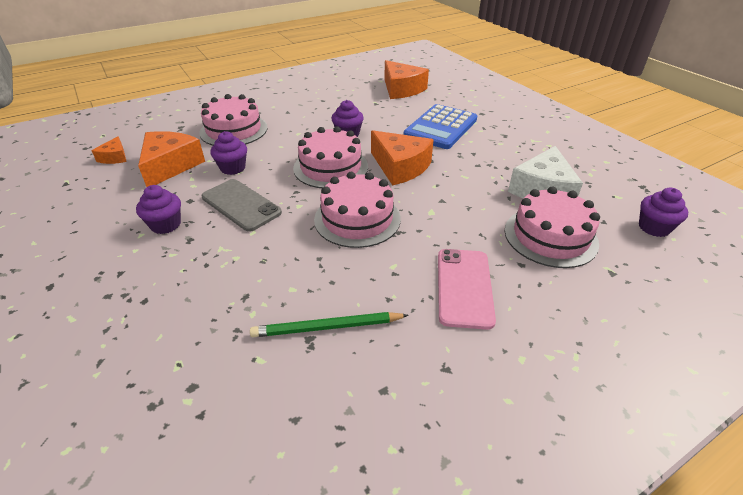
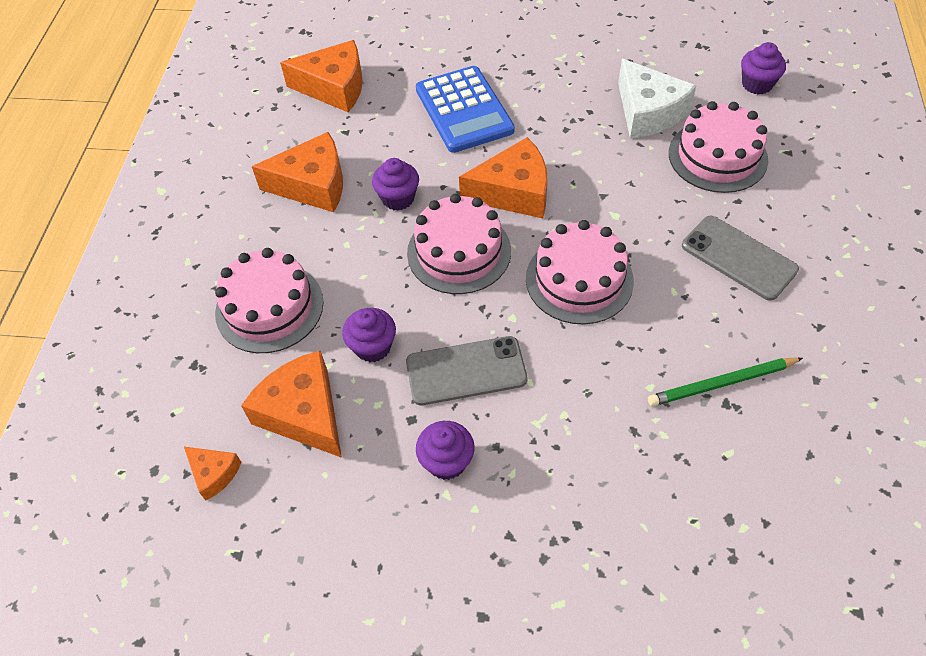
camera: 50 degrees left, 15 degrees up
green pencil [250,312,409,337] -> green pencil turned 45 degrees clockwise [648,358,803,406]
pink phone [438,249,496,330] -> grey phone [682,216,799,301]
none -> orange cheese [252,132,343,212]

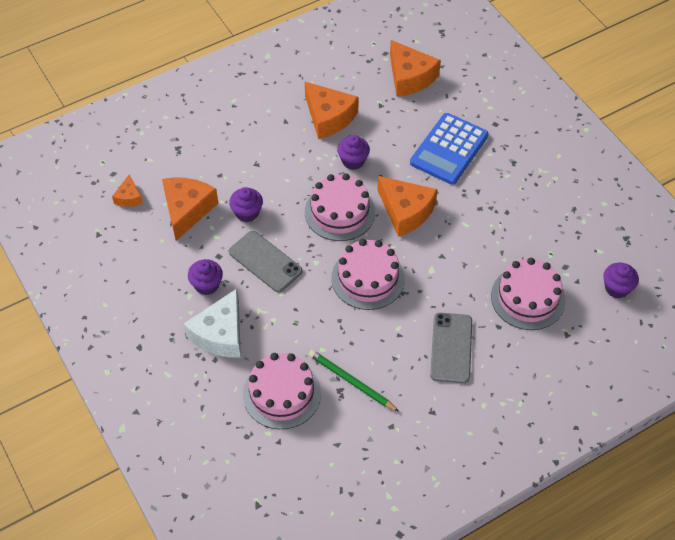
camera: 50 degrees right, 0 degrees up
pink cake [215,248,324,353] -> pink cake moved to [243,353,321,429]
white cheese [618,59,696,138] -> white cheese moved to [184,289,241,358]

